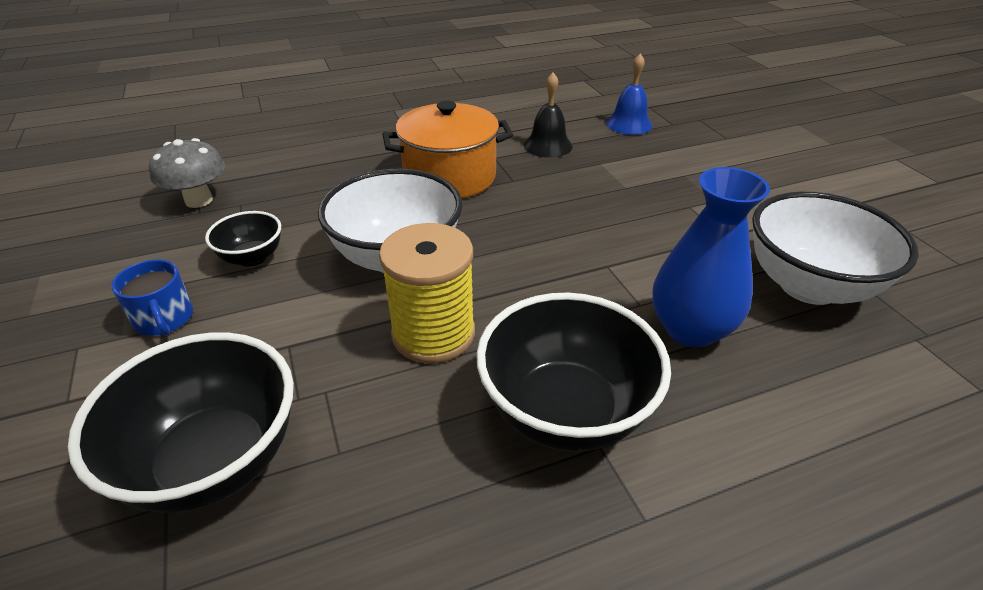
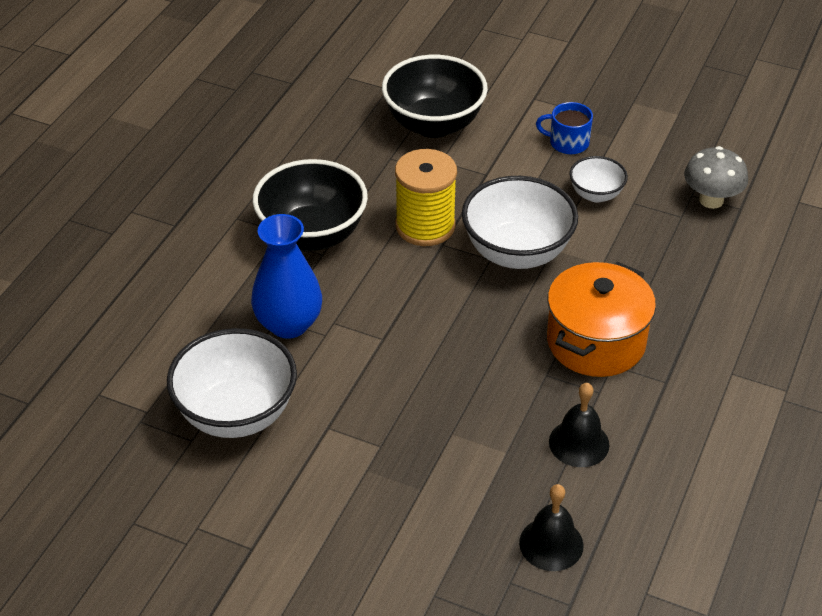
camera: 135 degrees right, 5 degrees up
black bowl [205,211,281,267] -> white bowl [570,156,628,202]
blue bell [606,54,652,135] -> black bell [519,484,584,571]

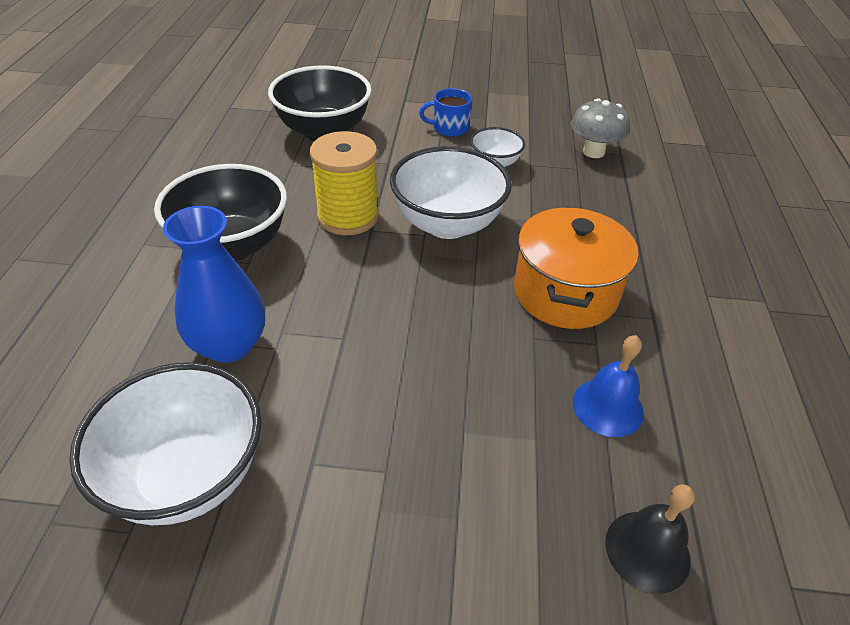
camera: 20 degrees left, 0 degrees up
black bell [549,383,610,467] -> blue bell [573,335,644,437]

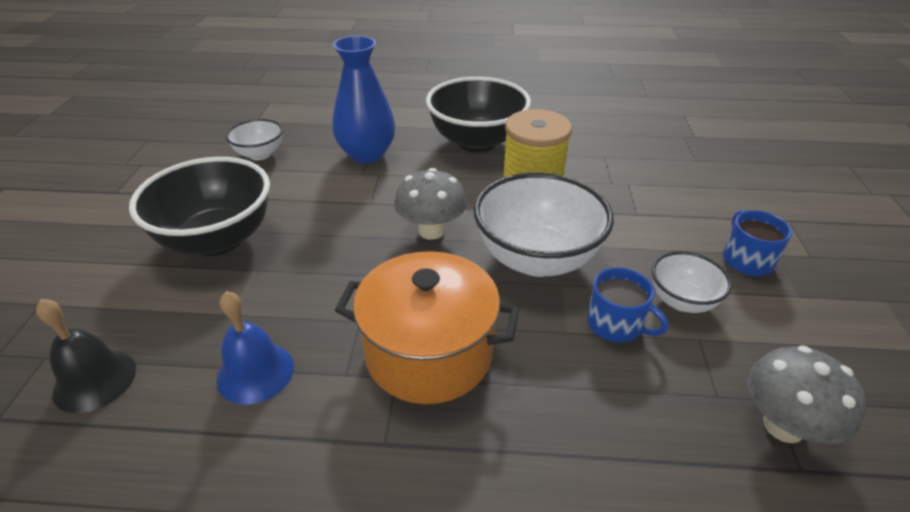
camera: 90 degrees right, 5 degrees down
white bowl [69,362,261,525] -> white bowl [226,119,283,160], size x0.53
black bowl [268,65,372,141] -> black bowl moved to [129,157,270,256]
none -> grey mushroom [394,168,467,240]
none -> blue mug [587,267,668,343]

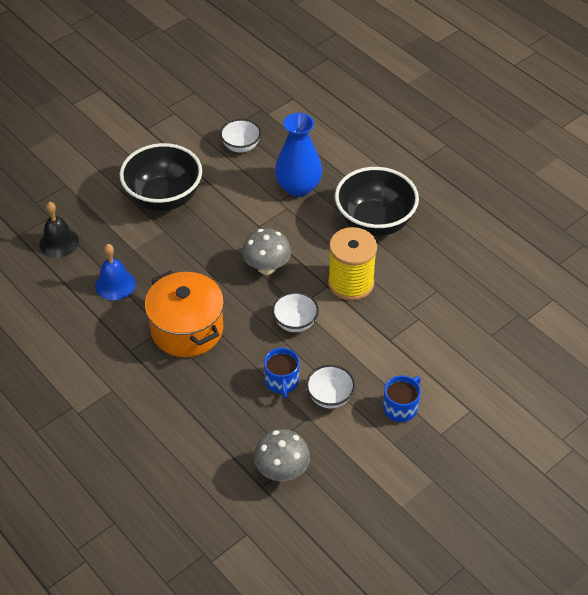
camera: 45 degrees right, 10 degrees up
white bowl [473,172,614,277] -> white bowl [272,292,319,332], size x0.53

